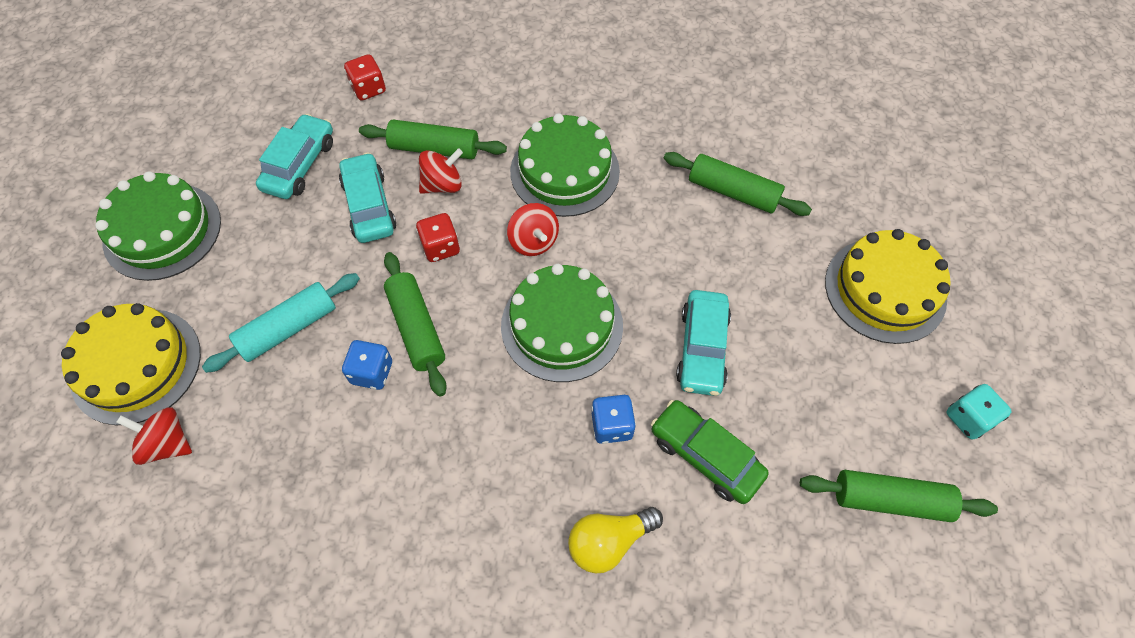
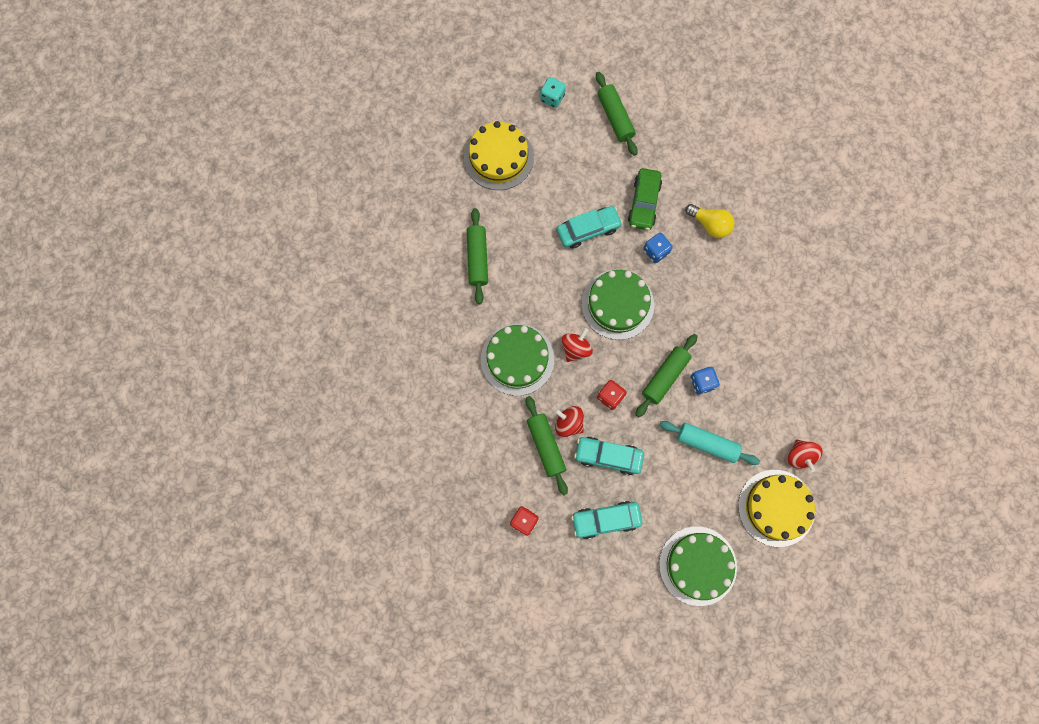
camera: 120 degrees left, 15 degrees up
turquoise car [339,152,396,243] -> turquoise car turned 60 degrees clockwise [574,437,644,475]

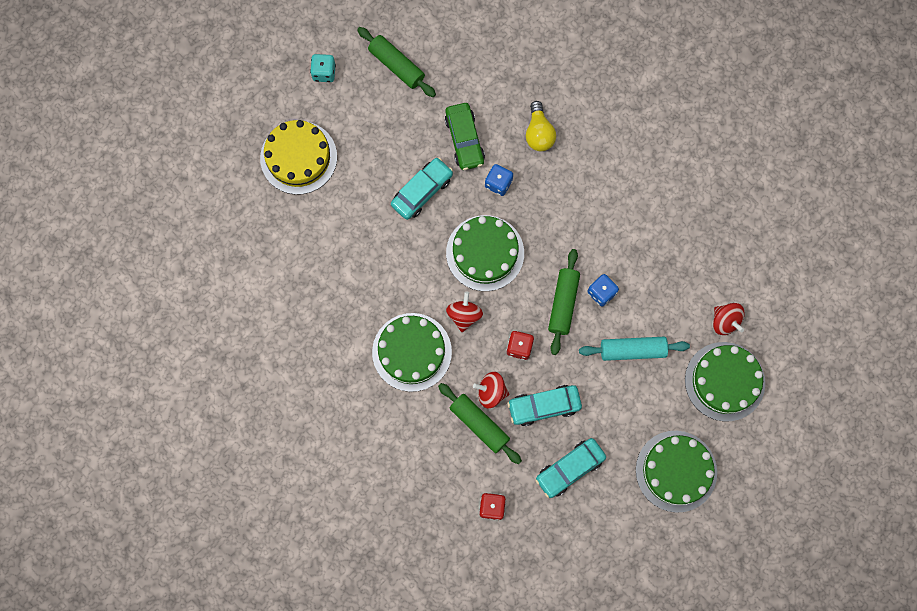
camera: 25 degrees left, 0 degrees up
green rolling pin [467,208,488,304] -> none
yellow light bulb [685,204,735,238] -> yellow light bulb turned 75 degrees clockwise [526,101,556,151]
yellow cake [738,470,815,547] -> green cake [685,342,765,421]

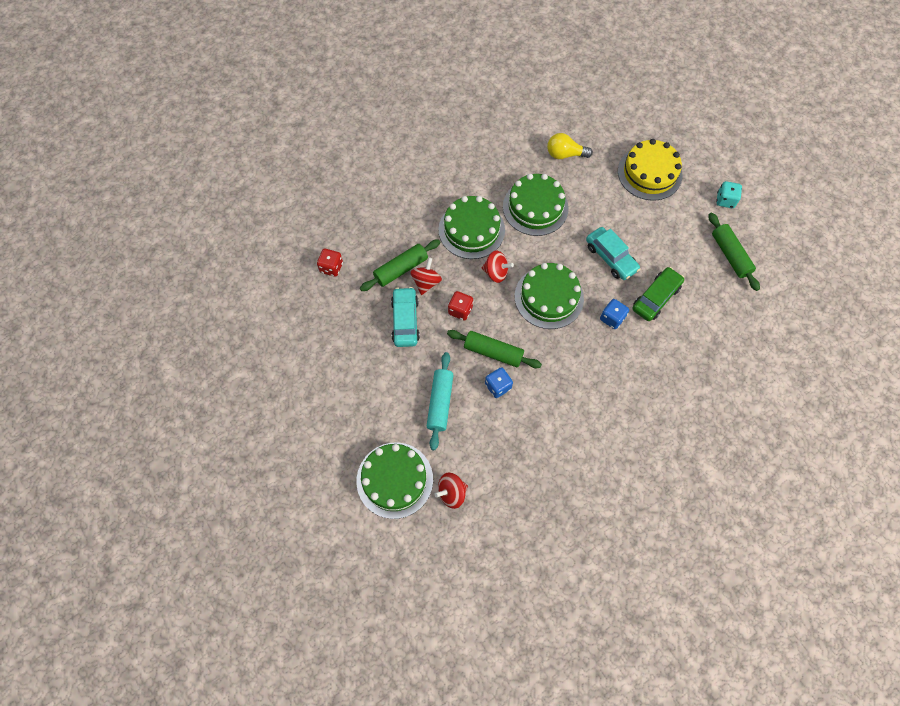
camera: 100 degrees right, 10 degrees down
green rolling pin [357,27,436,97] -> green rolling pin turned 75 degrees counterclockwise [708,212,760,291]
green car [445,103,485,170] -> green car turned 135 degrees clockwise [633,267,684,321]
yellow light bulb [526,101,556,151] -> yellow light bulb moved to [547,133,593,159]
turquoise car [535,438,606,498] -> none
green cake [636,431,717,513] -> green cake moved to [503,174,569,236]

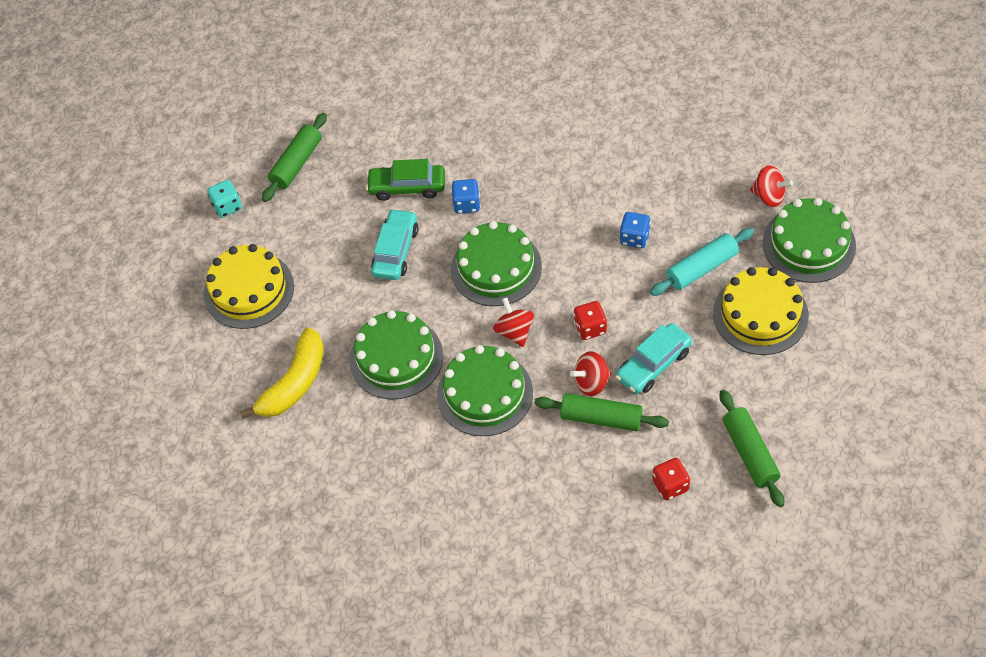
camera: 125 degrees left, 10 degrees down
green rolling pin [447,330,542,368] -> green rolling pin moved to [720,390,784,507]
yellow light bulb [547,133,593,159] -> yellow banana [240,327,324,419]
none -> yellow cake [713,267,809,355]

